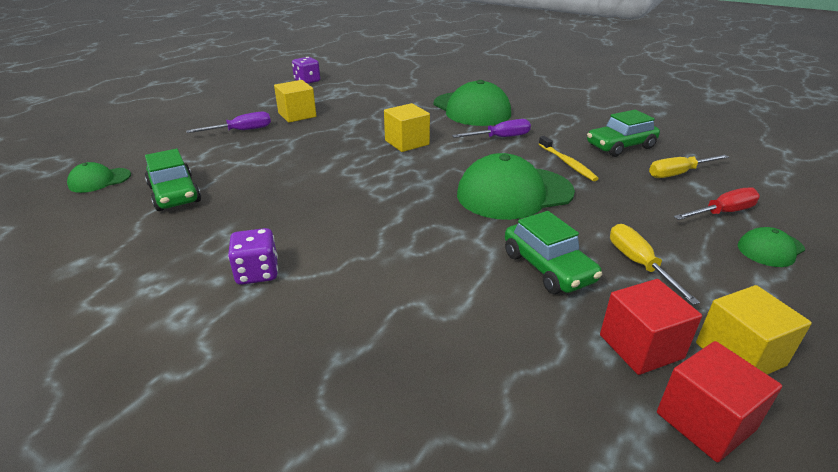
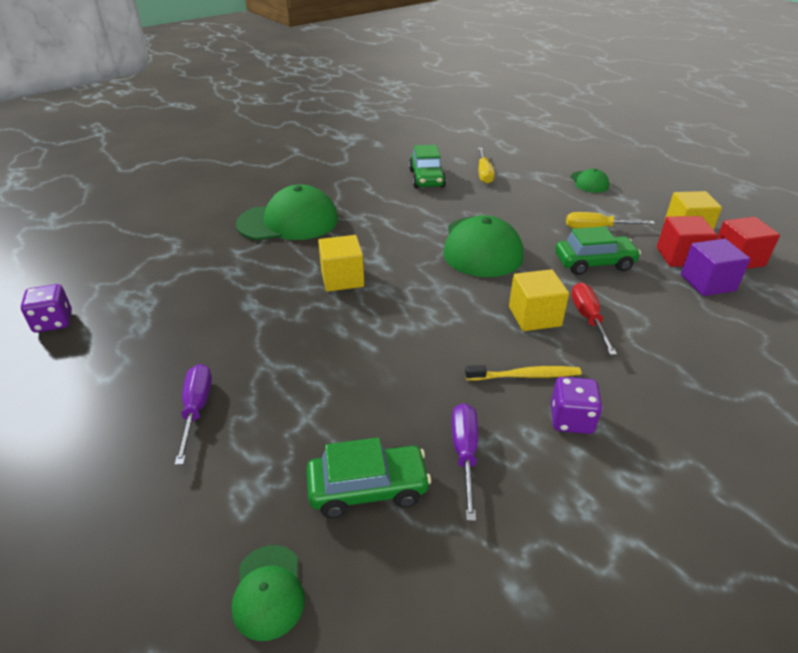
camera: 70 degrees left, 5 degrees up
yellow cube [274,80,316,123] -> yellow cube moved to [509,269,569,331]
purple screwdriver [452,119,531,138] -> purple screwdriver moved to [452,403,478,521]
yellow toothbrush [539,136,599,181] -> yellow toothbrush moved to [465,365,581,381]
red screwdriver [674,187,760,220] -> red screwdriver moved to [571,282,617,355]
none -> purple cube [681,239,751,296]

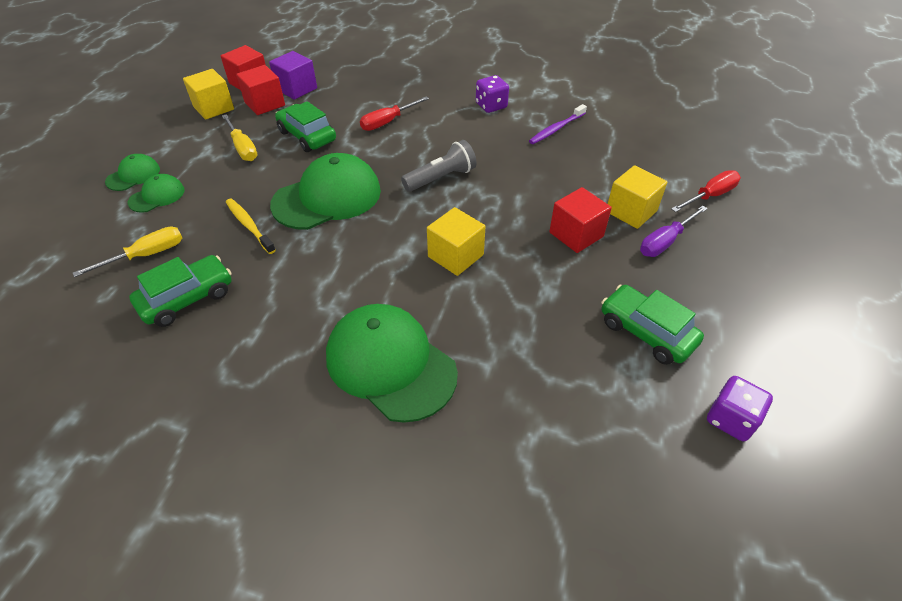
camera: 125 degrees left, 10 degrees up
green cap [232,545,305,641] -> green cap moved to [128,174,185,213]
green car [306,437,431,518] -> green car moved to [601,285,704,365]
purple screwdriver [452,403,478,521] -> purple toothbrush [529,104,587,144]
yellow toothbrush [465,365,581,381] -> yellow toothbrush moved to [226,198,276,254]
yellow cube [509,269,569,331] -> yellow cube moved to [608,165,667,229]
none -> grey flashlight [401,140,477,192]
none -> red cube [549,187,612,253]
none -> red screwdriver [671,170,741,212]

